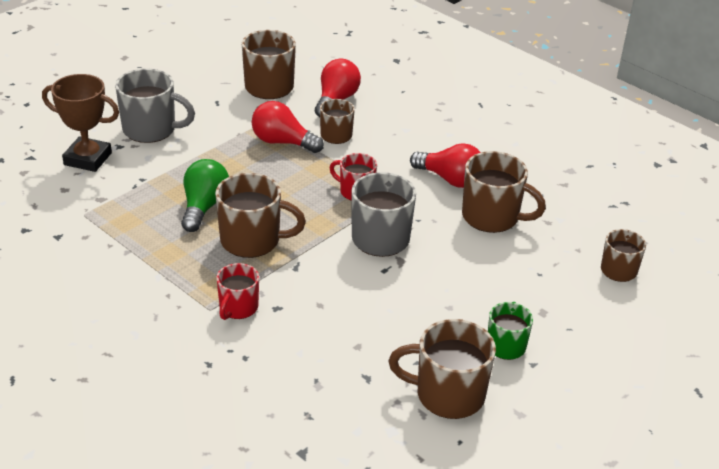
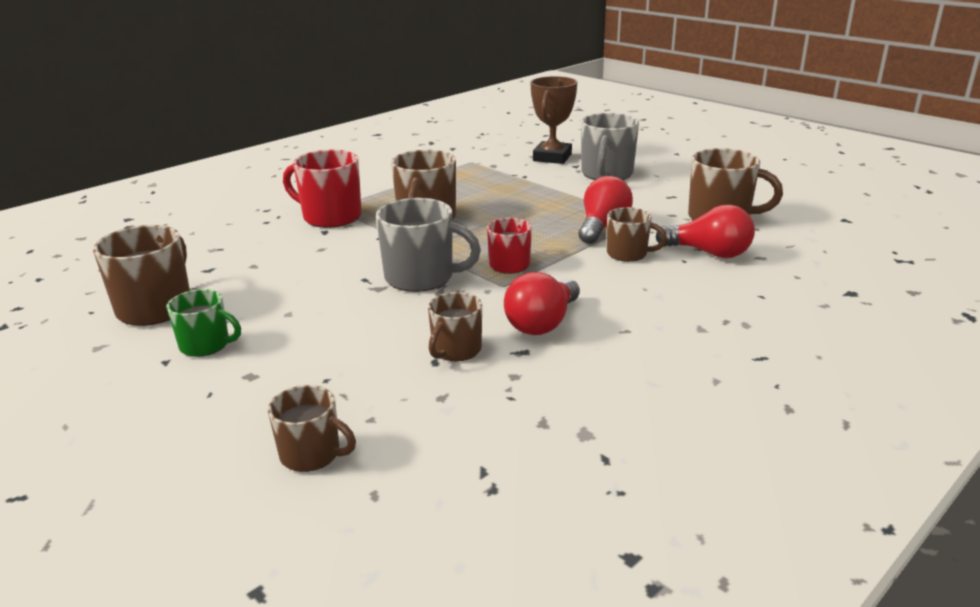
camera: 95 degrees right, 10 degrees down
green light bulb [181,159,229,232] -> none
red mug [216,263,259,320] -> red mug [283,150,362,228], size x1.63
brown mug [462,151,546,233] -> brown mug [428,292,482,361], size x0.61

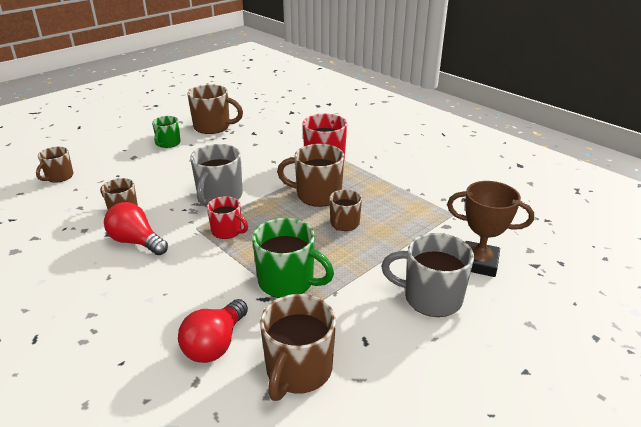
camera: 90 degrees right, 5 degrees up
red light bulb [579,176,633,244] -> green mug [252,218,334,298]
brown mug [607,207,667,262] -> brown mug moved to [330,189,362,231]

